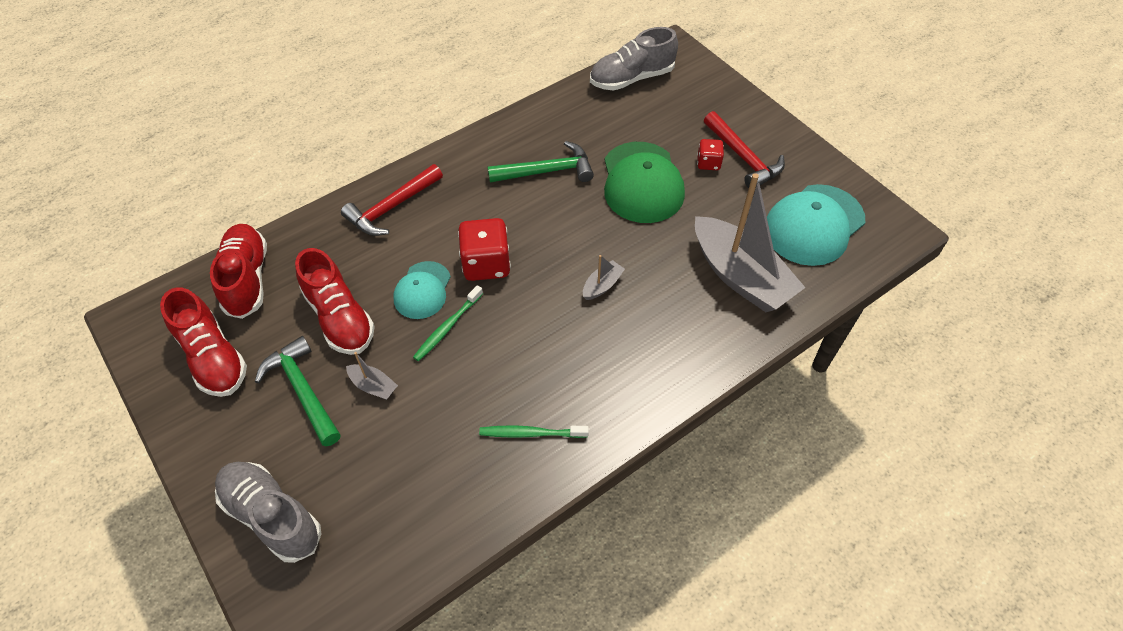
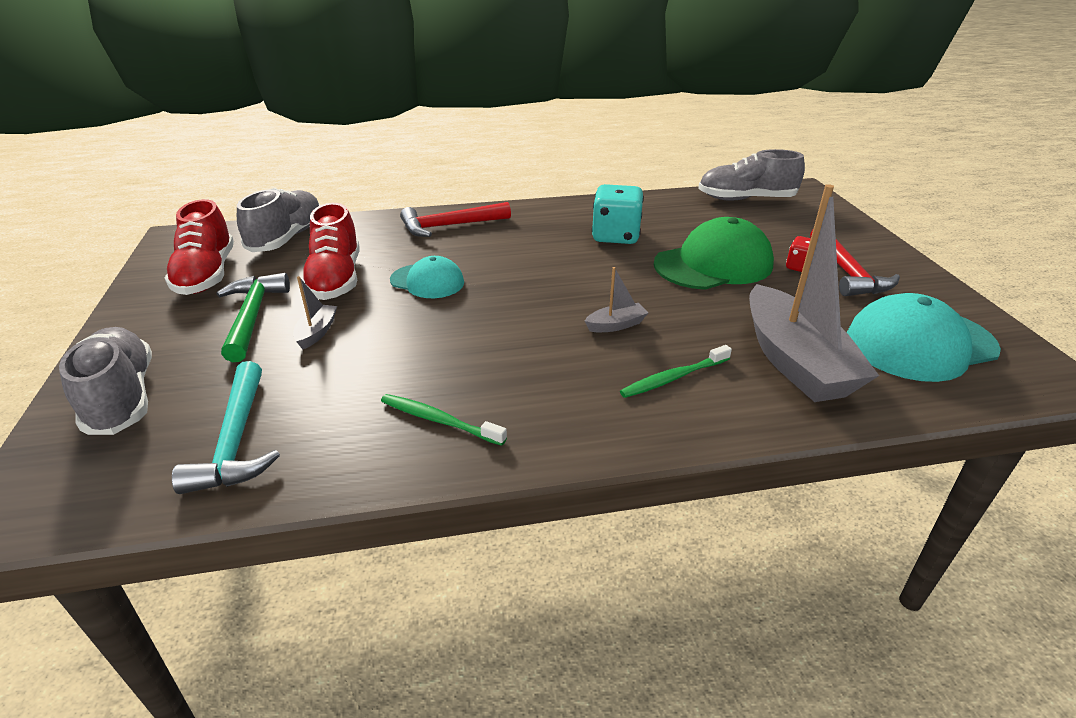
camera: 25 degrees right, 20 degrees down
red shoe [210,224,267,319] -> grey shoe [237,188,320,252]
grey boat [346,352,398,400] -> grey boat turned 135 degrees counterclockwise [293,276,337,349]
turquoise cap [393,261,451,319] -> turquoise cap turned 105 degrees counterclockwise [390,256,464,298]
green toothbrush [413,285,483,361] -> green toothbrush moved to [620,345,732,398]
red dice [458,218,511,281] -> none
green hammer [488,141,594,183] -> turquoise dice [592,184,644,244]
green cap [604,142,685,223] -> green cap turned 135 degrees counterclockwise [654,217,774,290]
none -> turquoise hammer [172,361,280,494]

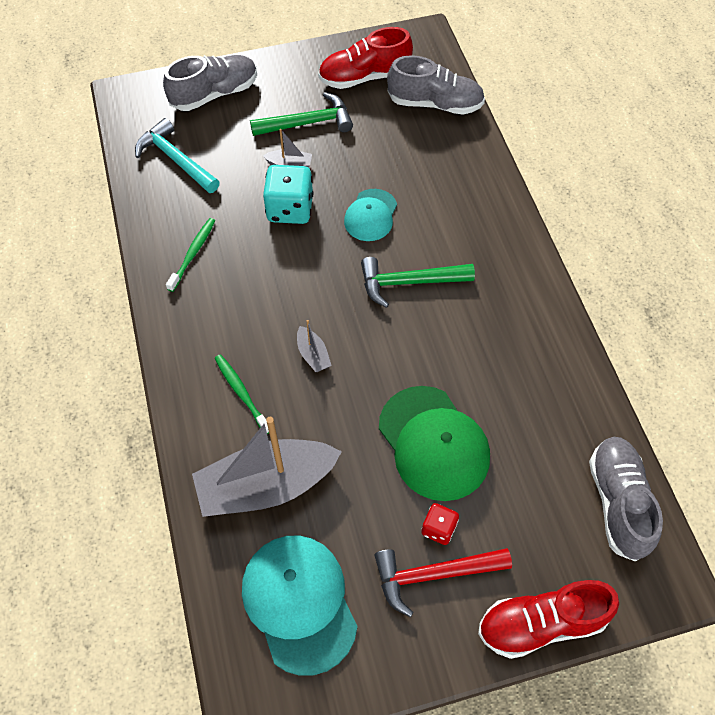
camera: 85 degrees right, 25 degrees up
turquoise hammer [172,361,280,494] -> turquoise hammer turned 60 degrees clockwise [135,118,220,193]
red shoe [302,203,359,300] -> red shoe moved to [478,580,619,659]
red hammer [400,202,511,237] -> none
turquoise dice [592,184,644,244] -> turquoise dice moved to [263,165,313,224]
none -> green hammer [361,257,475,308]

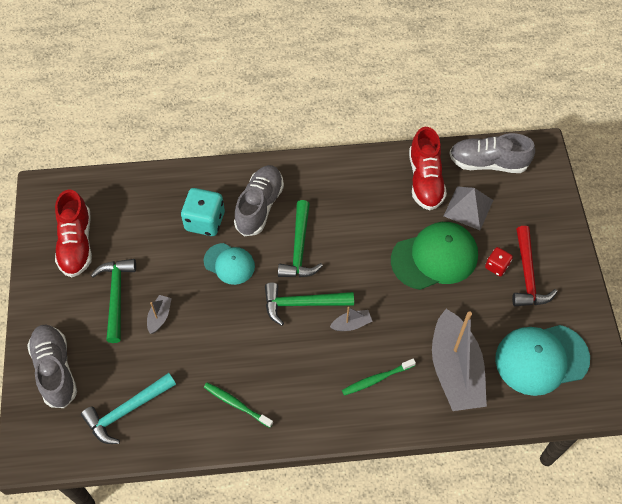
camera: 80 degrees left, 0 degrees up
turquoise dice [263,165,313,224] -> turquoise dice moved to [181,188,225,236]
grey shoe [387,55,485,115] -> grey shoe moved to [234,165,284,236]
red shoe [478,580,619,659] -> red shoe moved to [409,127,447,210]
none -> green hammer [265,282,354,326]
none -> grey pyramid [444,186,493,230]

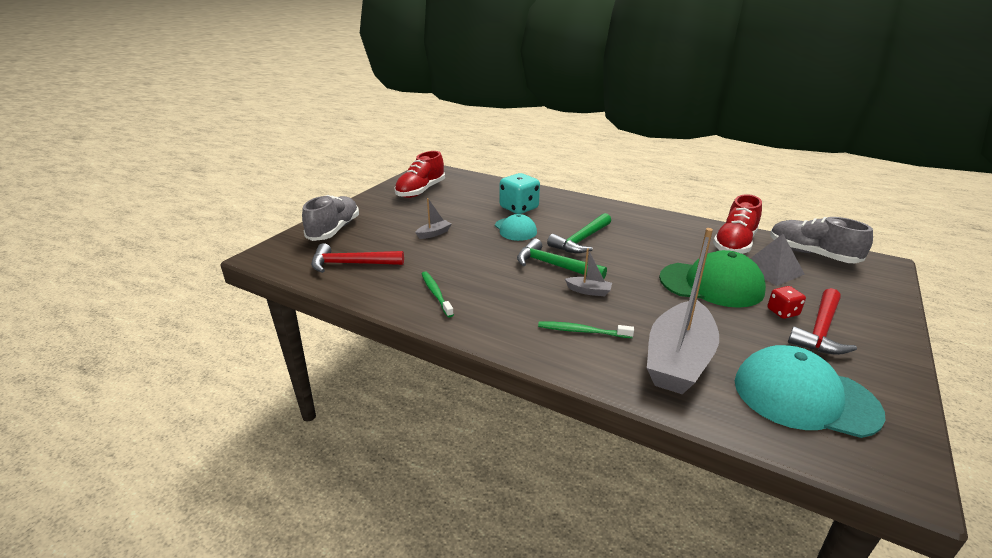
camera: 35 degrees right, 30 degrees down
turquoise hammer [81,373,176,444] -> red hammer [311,243,404,273]
green hammer [91,259,136,343] -> none
grey shoe [234,165,284,236] -> none

